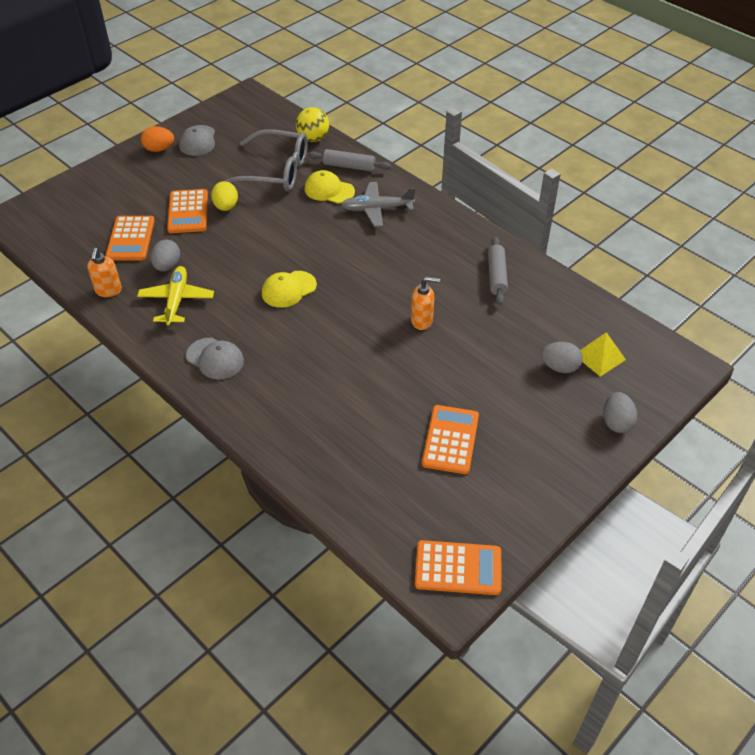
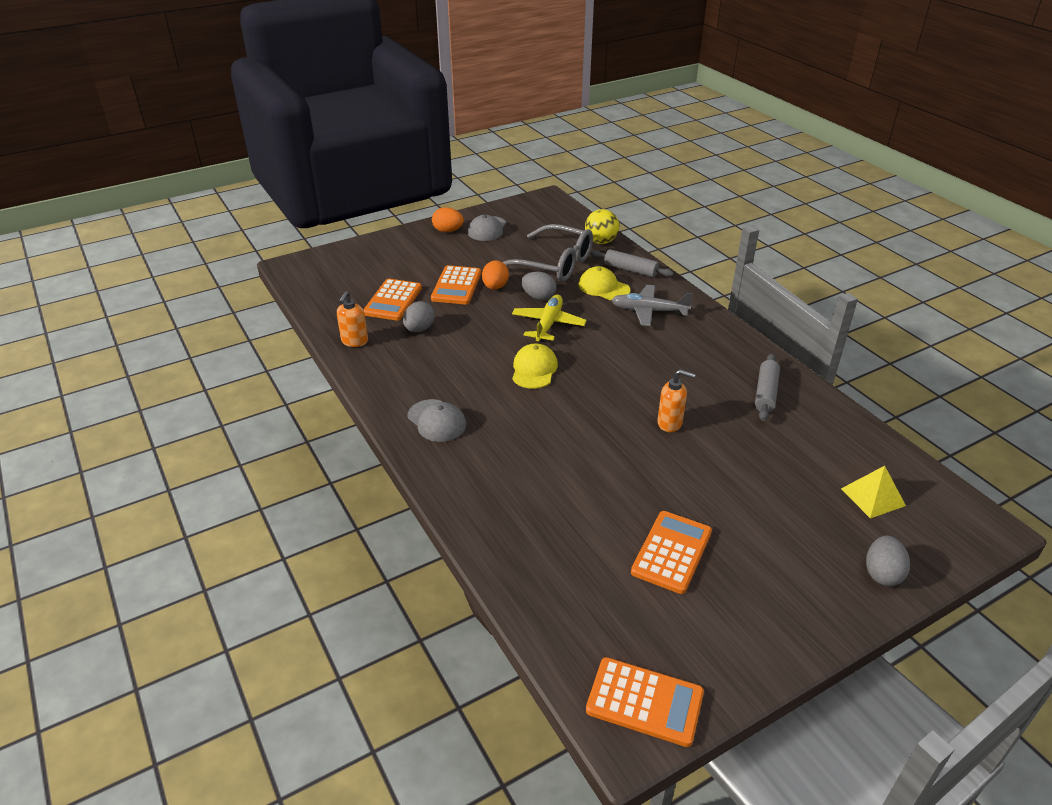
camera: 15 degrees right, 10 degrees down
yellow plane [137,266,214,326] -> yellow plane moved to [512,295,587,341]
yellow egg [211,181,238,211] -> orange egg [482,260,509,290]
yellow cap [262,271,317,308] -> yellow cap turned 120 degrees clockwise [512,343,558,389]
grey egg [541,342,583,373] -> grey egg moved to [521,272,557,300]

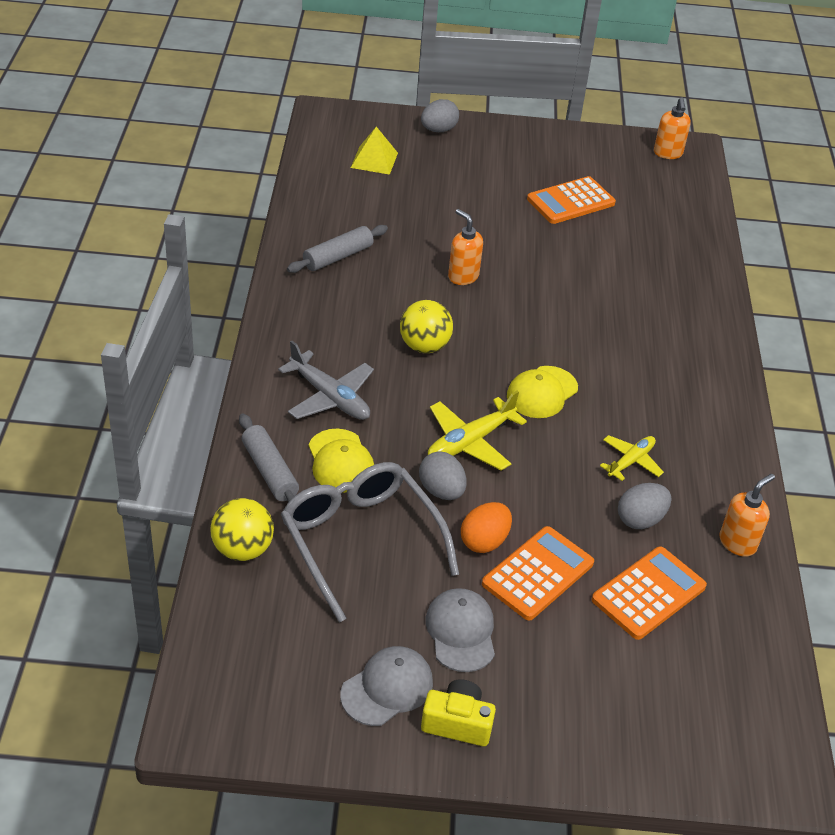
camera: 150 degrees left, 5 degrees up
grey cap [408,399,466,442] -> grey cap moved to [425,588,495,672]
orange egg [432,207,464,232] -> yellow camera [421,680,496,746]
orange calculator [586,657,704,747] -> orange soap dispenser [654,97,691,159]
none -> yellow ball [400,300,453,353]
none -> yellow plane [600,435,664,481]

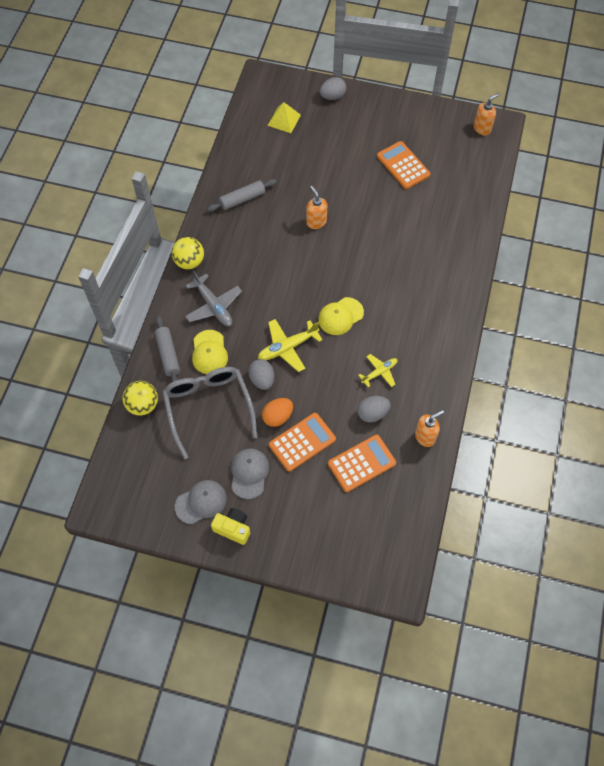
camera: 15 degrees right, 20 degrees up
yellow ball [400,300,453,353] -> yellow ball moved to [172,237,204,269]
orange calculator [527,176,616,224] -> orange calculator turned 75 degrees clockwise [377,141,430,189]
orange soap dispenser [654,97,691,159] -> orange soap dispenser turned 135 degrees counterclockwise [474,93,500,135]

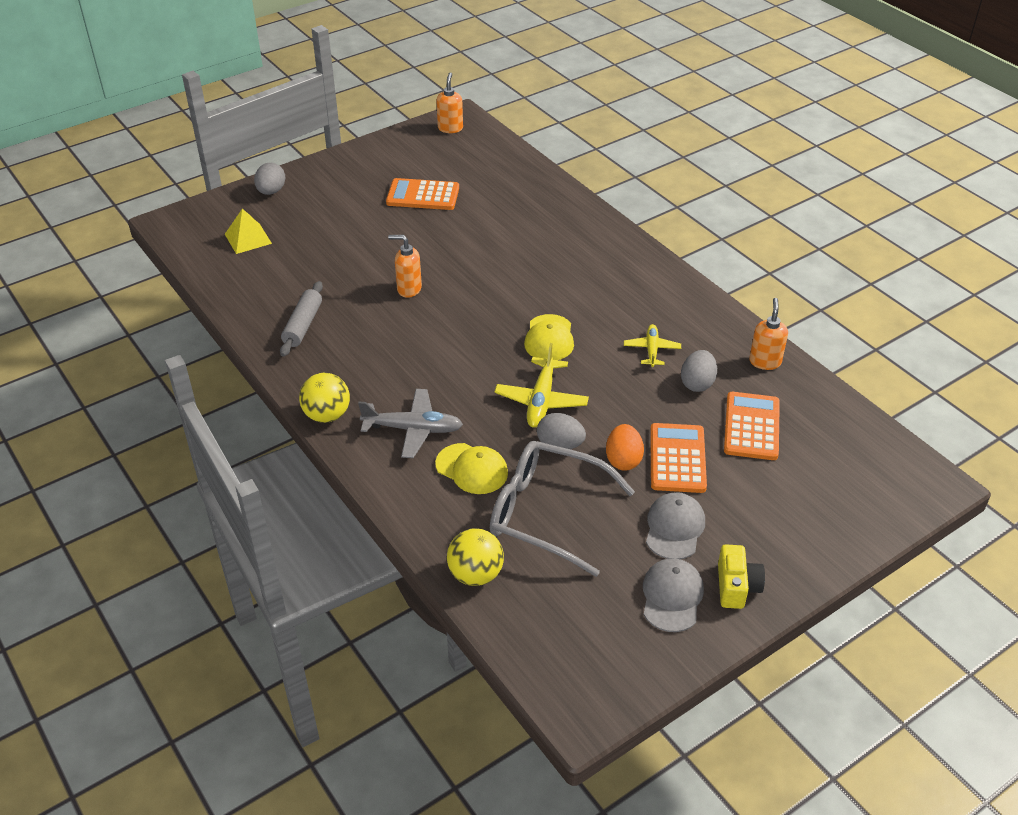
camera: 50 degrees left, 20 degrees down
grey rolling pin [155,316,180,382] -> none
yellow camera [211,508,250,545] -> yellow camera turned 120 degrees clockwise [718,544,765,609]
grey cap [231,449,269,499] -> grey cap turned 60 degrees clockwise [646,492,705,559]

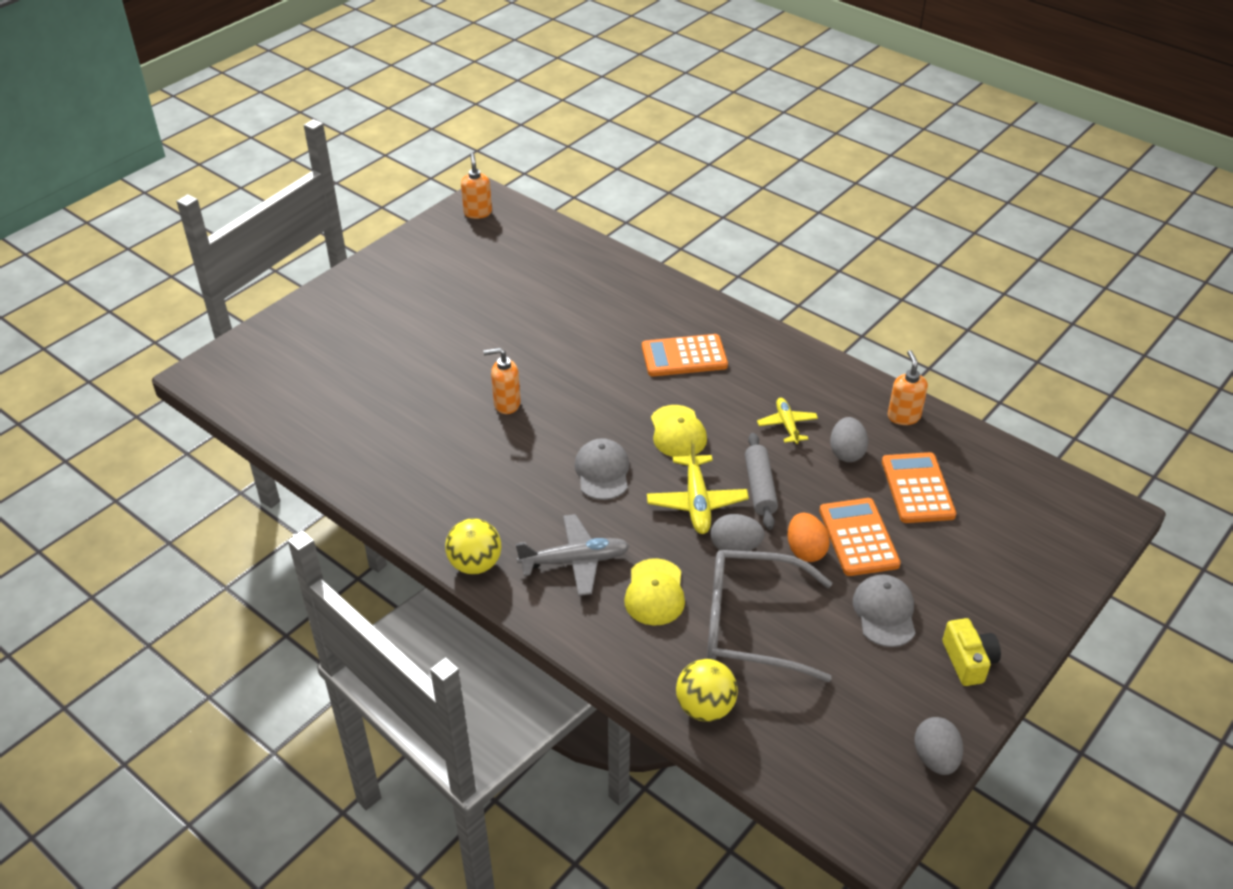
camera: 15 degrees left, 0 degrees up
yellow pyramid [225,208,272,254] -> none
grey egg [254,163,285,195] -> grey egg moved to [915,717,963,775]
grey rolling pin [280,281,323,357] -> grey rolling pin moved to [745,433,778,530]
orange calculator [386,178,459,210] -> orange calculator moved to [642,334,728,376]
yellow cap [435,443,508,494] -> yellow cap turned 75 degrees clockwise [624,558,685,626]
grey cap [643,558,704,632] -> grey cap moved to [574,438,629,500]

